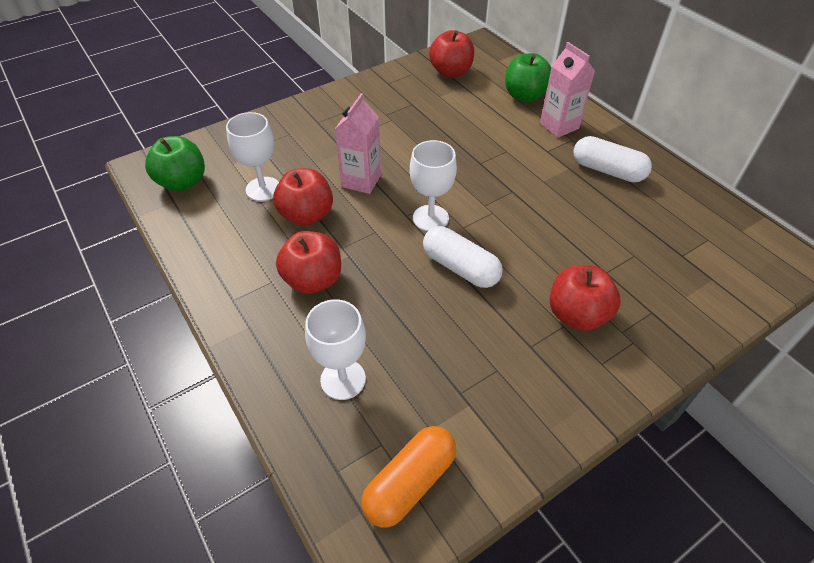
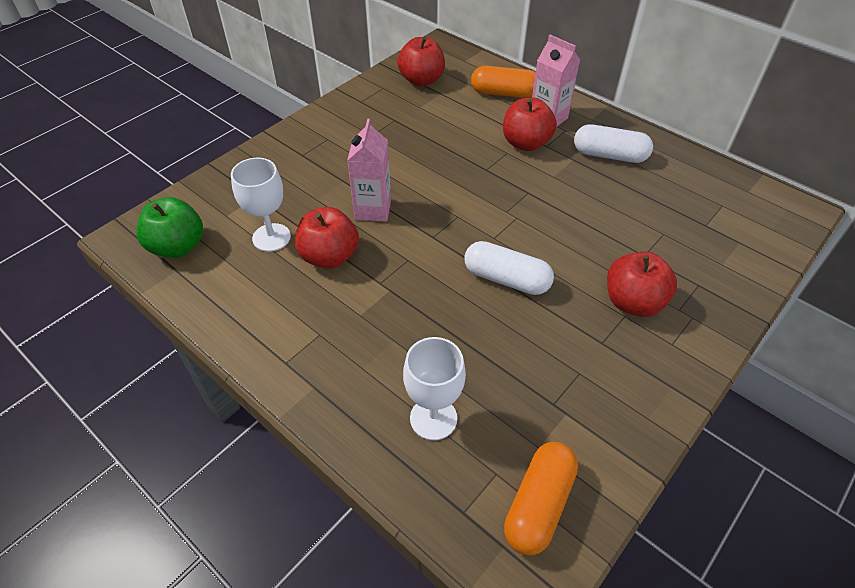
camera: 15 degrees left, 0 degrees up
red apple [276,231,341,294] -> red apple moved to [503,98,557,151]
white goblet [410,140,457,231] -> none
green apple [505,53,551,102] -> orange capsule [471,66,536,98]

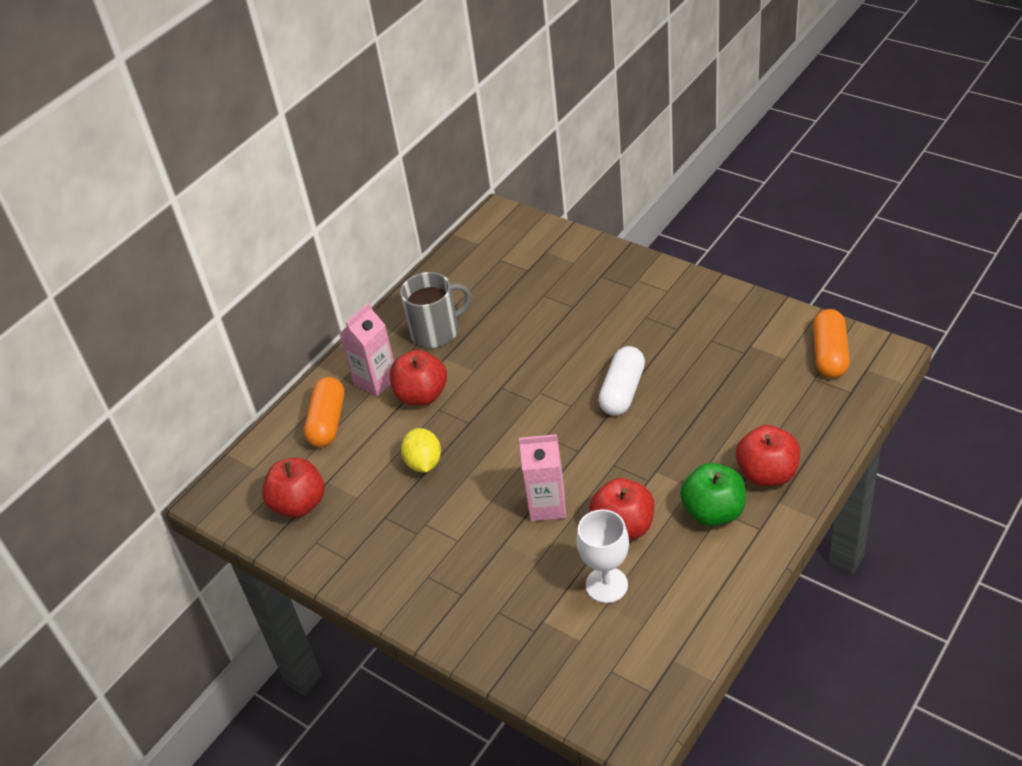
camera: 90 degrees left, 5 degrees down
green apple [137,197,203,258] -> green apple moved to [680,463,746,526]
white goblet [403,337,466,440] -> none
orange capsule [504,442,578,555] -> orange capsule turned 75 degrees clockwise [813,309,850,378]
white capsule [574,124,653,163] -> grey mug [400,272,472,348]
red apple [607,251,677,317] -> red apple moved to [736,425,800,486]
none -> yellow lemon [401,428,441,472]

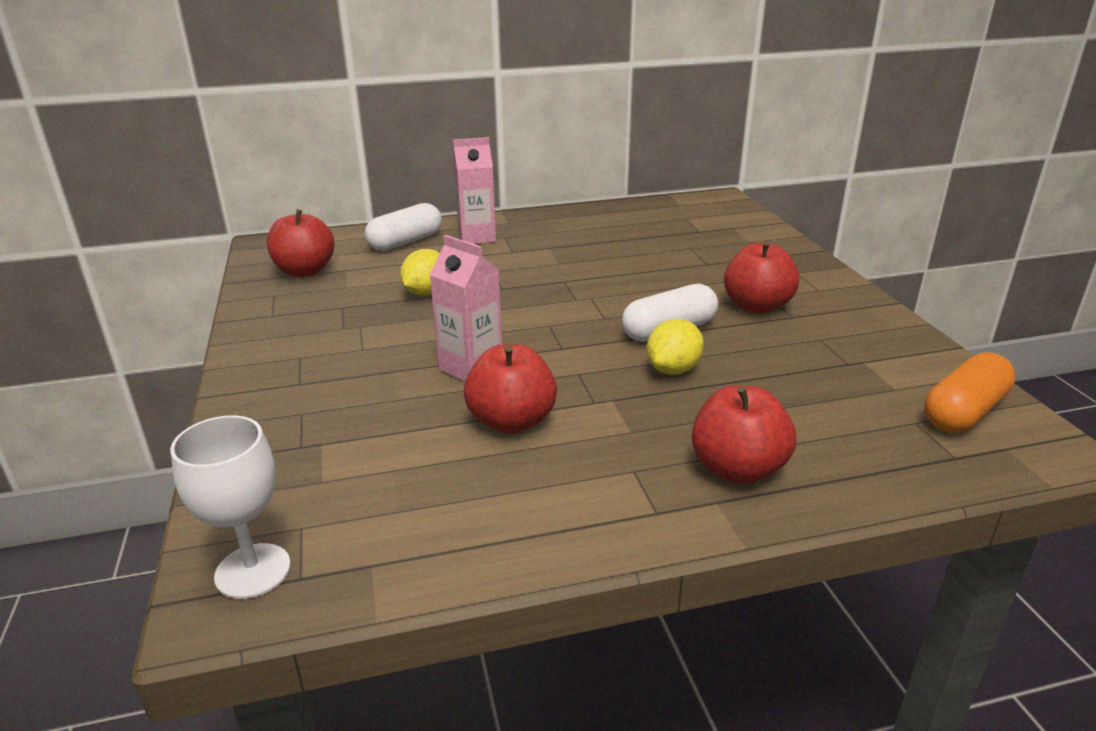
camera: 35 degrees right, 15 degrees down
orange capsule [304,377,344,447] -> white capsule [365,203,442,251]
red apple [390,350,447,406] -> red apple moved to [724,241,799,314]
grey mug [400,272,472,348] -> none
white goblet [576,509,629,603] -> white goblet moved to [170,415,291,599]
green apple [680,463,746,526] -> none
none -> yellow lemon [647,319,704,375]

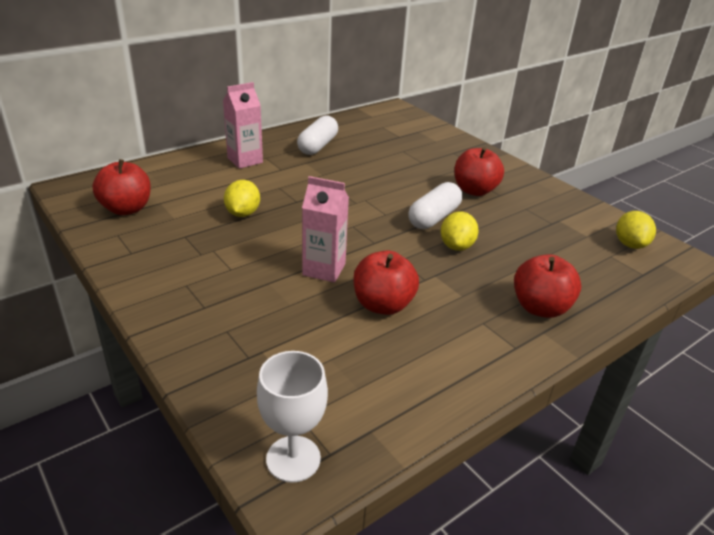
camera: 25 degrees left, 5 degrees up
white capsule [365,203,442,251] -> white capsule moved to [297,115,338,155]
orange capsule [924,352,1016,433] -> yellow lemon [616,211,656,249]

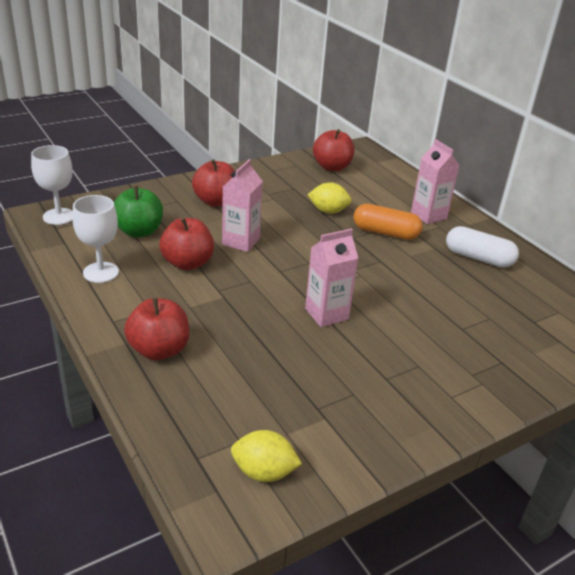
camera: 95 degrees right, 0 degrees up
white capsule [408,182,462,229] -> pink carton [305,229,358,327]
yellow lemon [441,211,479,251] -> none
red apple [454,147,504,196] -> red apple moved to [192,159,235,207]
none -> white goblet [72,195,119,283]
none -> green apple [114,186,163,238]
none -> orange capsule [353,204,423,240]

